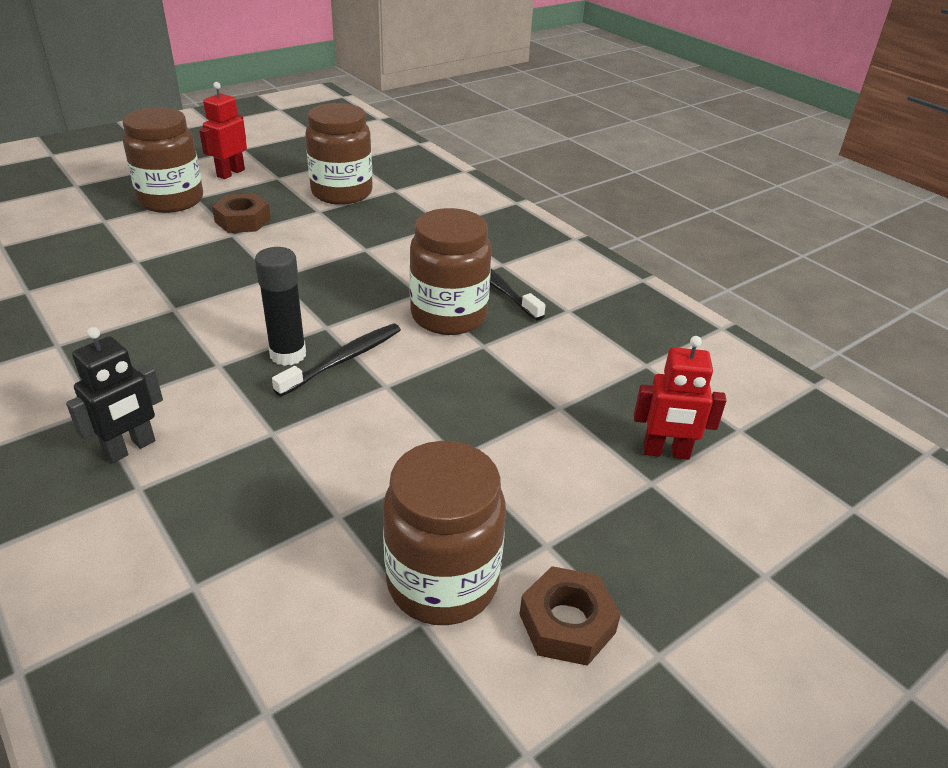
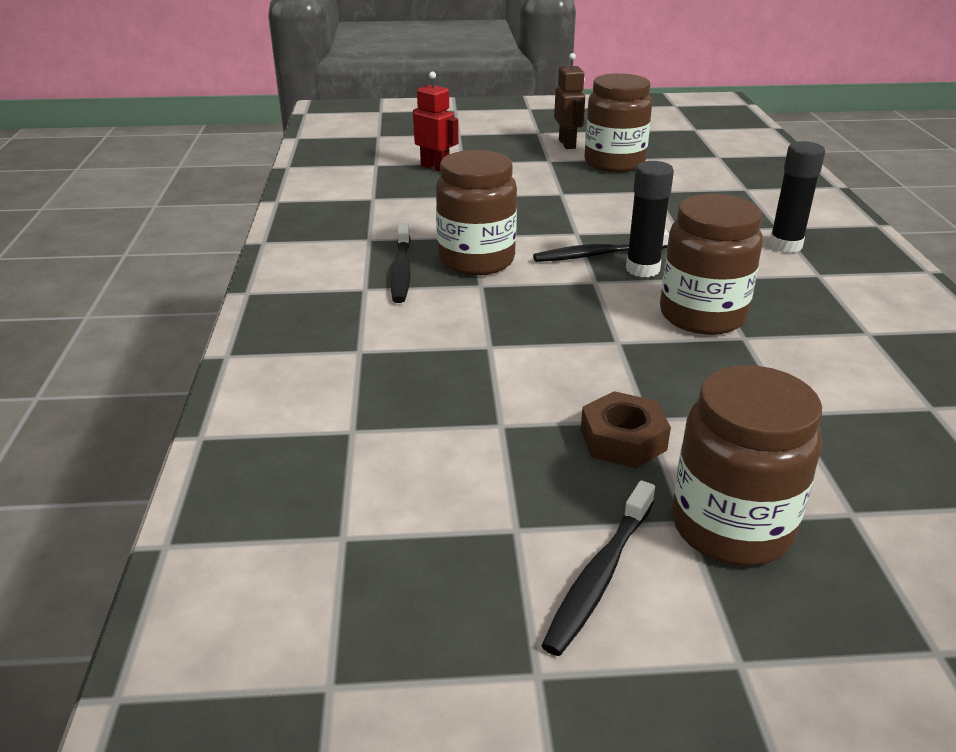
camera: 145 degrees left, 5 degrees down
black robot [66,327,163,463] -> black glue stick [769,141,825,253]
red robot [199,82,247,179] -> black toothbrush [541,480,655,656]
brown jar [305,103,373,205] -> brown jar moved to [660,194,763,335]
brown nut [519,566,621,666] -> brown robot [554,53,585,149]

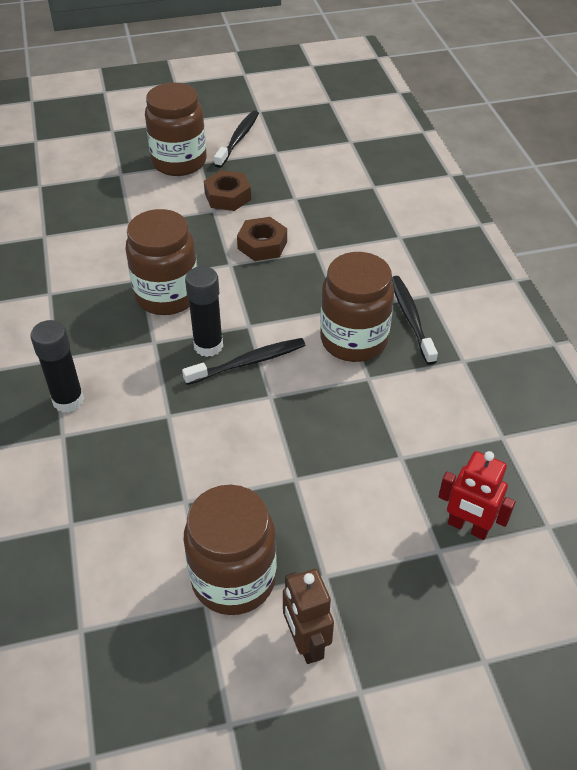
camera: 170 degrees right, 15 degrees up
none -> brown nut [237,217,287,261]

